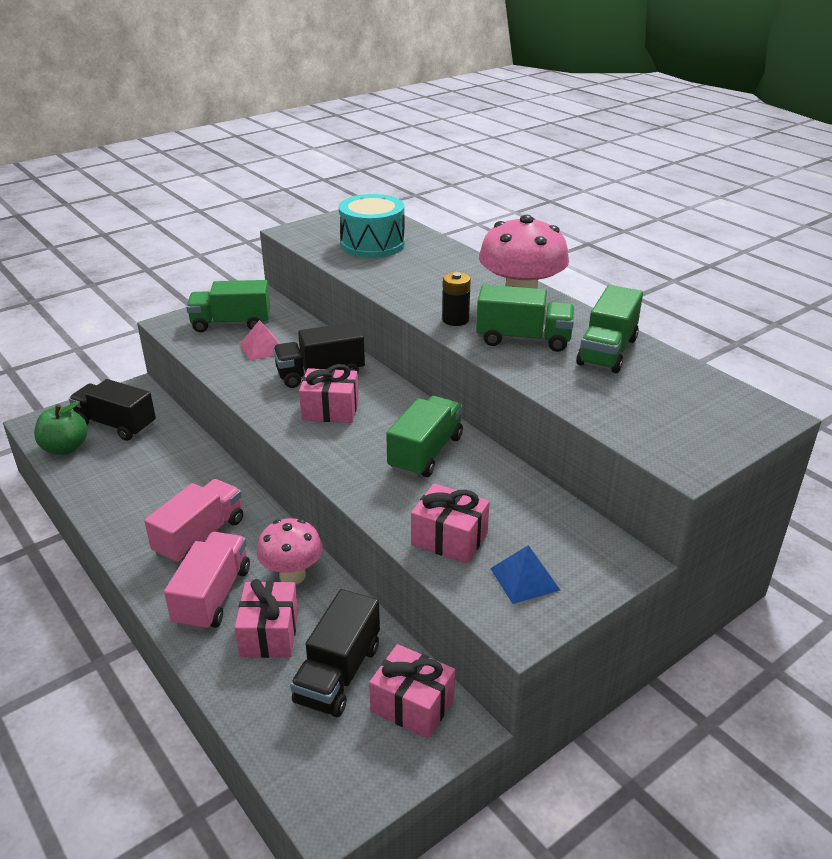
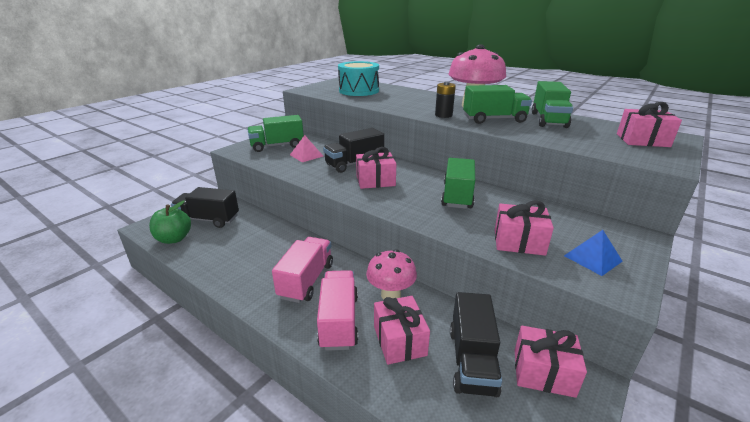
camera: 15 degrees left, 5 degrees down
none -> pink gift [617,102,682,147]

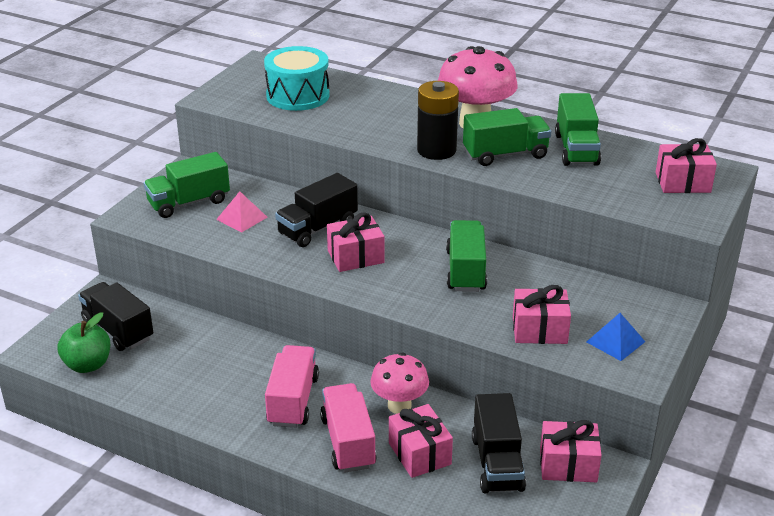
camera: 10 degrees left, 5 degrees up
black truck [171,187,239,228] -> black truck turned 45 degrees clockwise [78,282,153,351]
black battery [435,82,456,118] -> black battery [417,81,459,160], size x1.61

